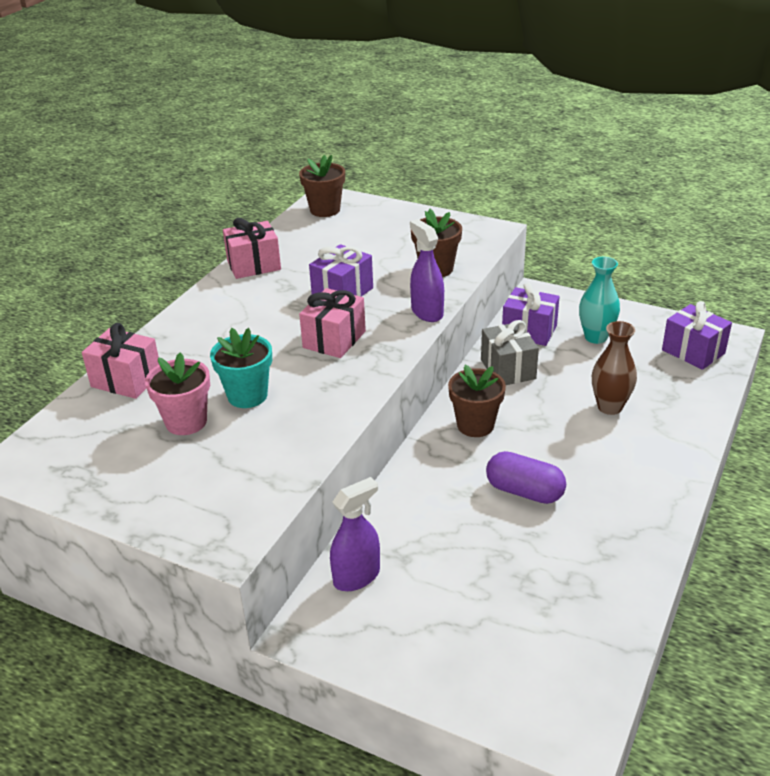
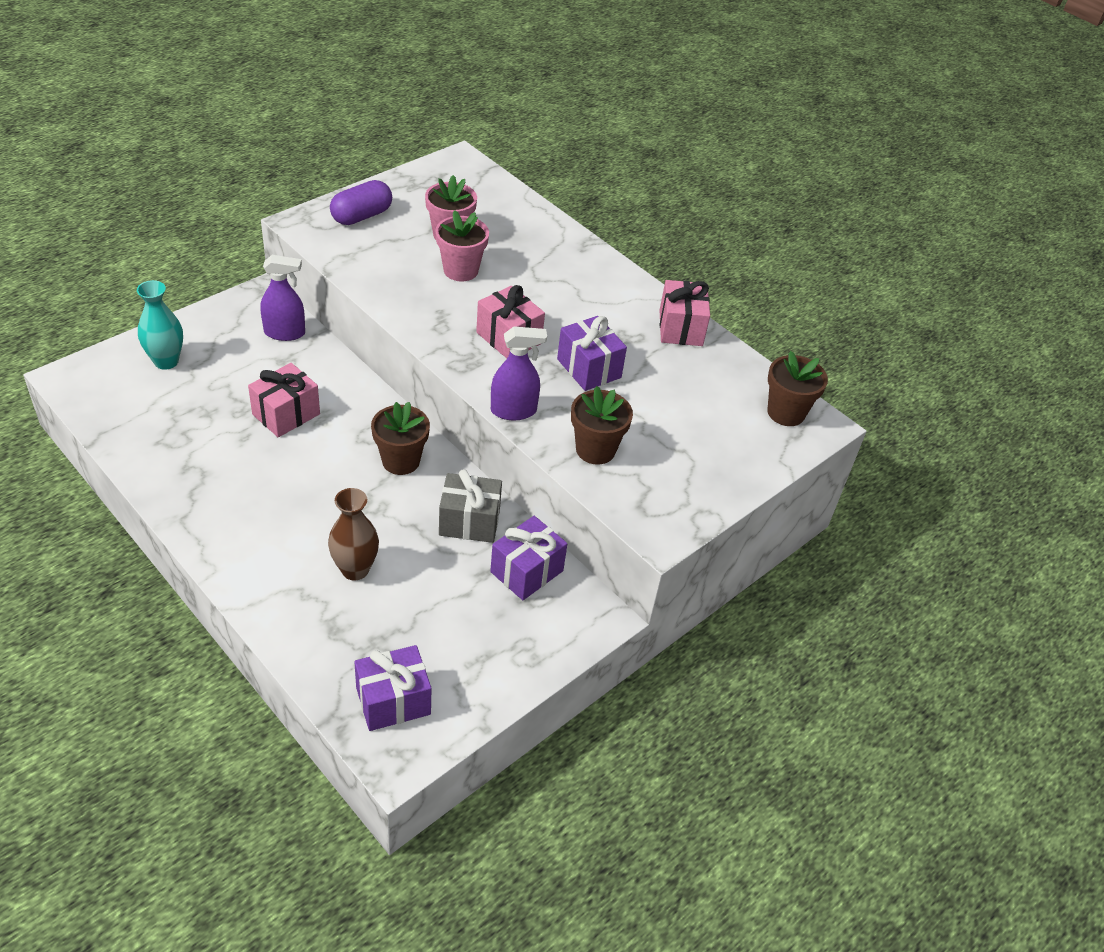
camera: 105 degrees right, 10 degrees up
pink gift [82,323,159,399] -> pink gift moved to [248,363,320,437]
turquoise flower pot [210,328,272,408] -> pink flower pot [435,210,489,282]
purple spray bottle [330,477,380,591] -> purple spray bottle turned 75 degrees counterclockwise [261,255,305,341]
purple capsule [486,451,566,504] -> purple capsule moved to [330,180,392,225]
turquoise vase [579,257,620,344] -> turquoise vase moved to [137,280,183,370]

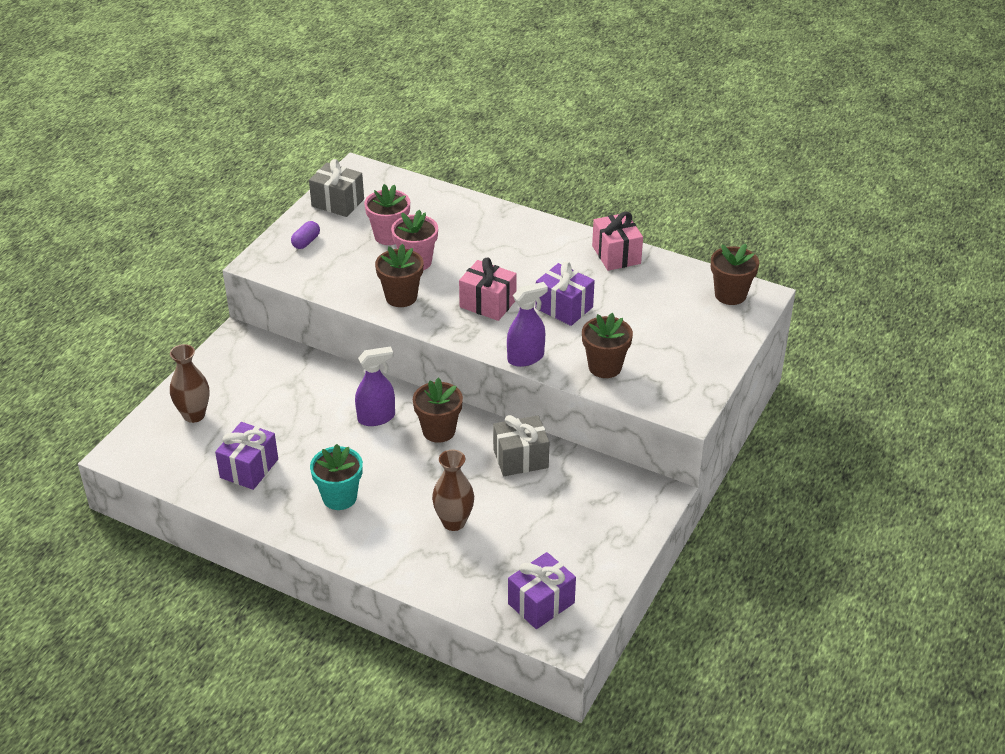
camera: 15 degrees left, 5 degrees down
turquoise vase [137,280,183,370] -> brown vase [170,344,210,423]
pink gift [248,363,320,437] -> none
purple spray bottle [261,255,305,341] -> purple spray bottle moved to [355,346,395,426]
purple capsule [330,180,392,225] -> purple capsule [291,221,320,249], size x0.61
purple gift [490,516,567,600] -> purple gift moved to [215,422,278,490]
none -> grey gift [309,159,364,217]
none -> turquoise flower pot [310,444,363,510]
none -> brown flower pot [375,244,423,307]

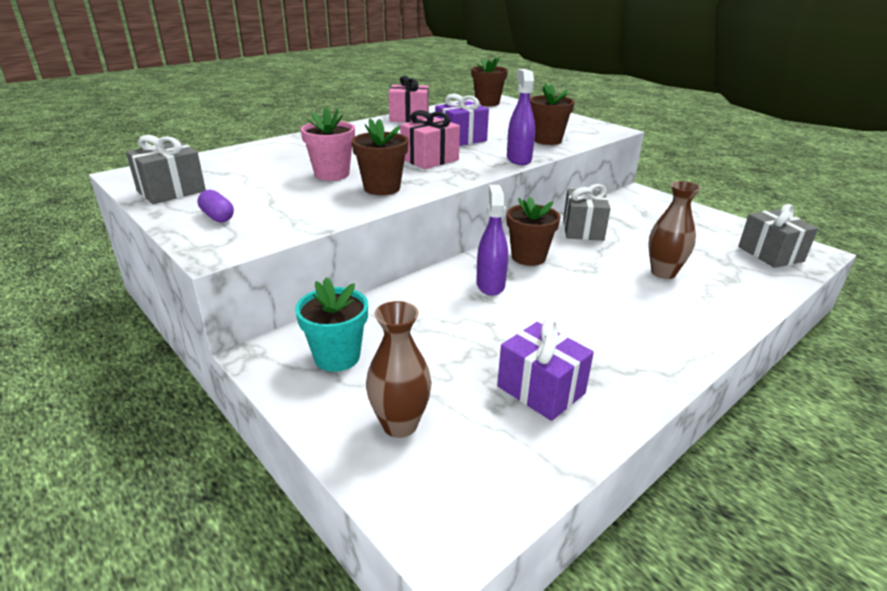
camera: 70 degrees left, 10 degrees down
turquoise flower pot [310,444,363,510] -> turquoise flower pot moved to [295,277,368,372]
pink flower pot [364,184,410,245] -> none
purple gift [508,552,576,629] -> grey gift [738,204,818,268]

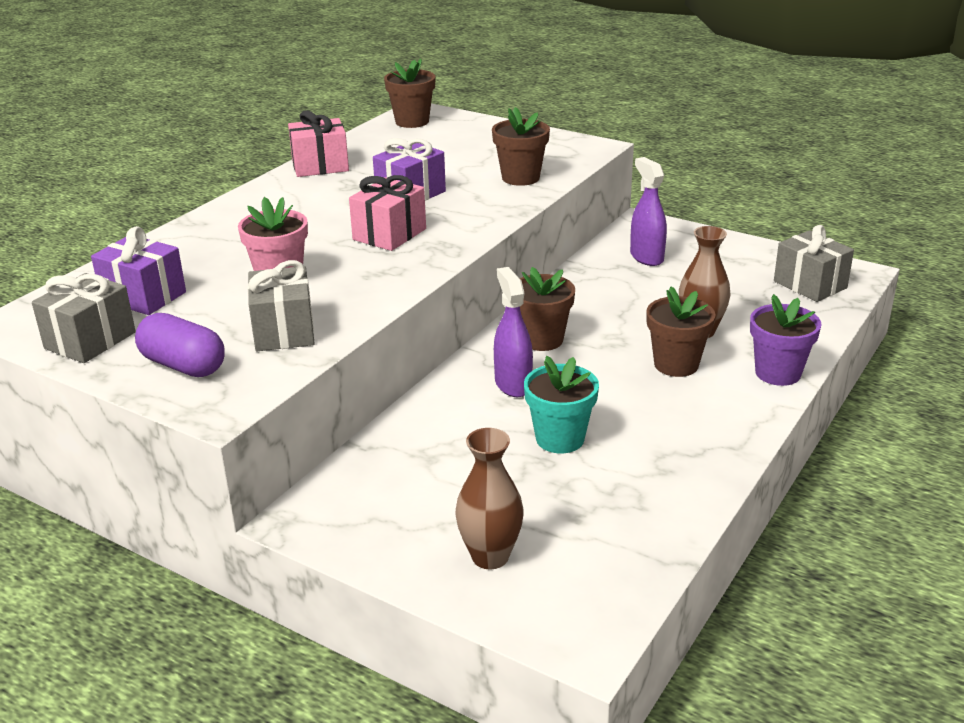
camera: 15 degrees left, 0 degrees up
purple capsule [197,190,234,222] -> purple capsule [135,313,225,377], size x1.65
turquoise flower pot [295,277,368,372] -> turquoise flower pot moved to [524,356,599,453]
brown flower pot [352,118,409,195] -> brown flower pot moved to [646,287,716,377]
purple gift [497,319,594,421] -> purple gift moved to [91,226,186,315]
purple spray bottle [507,69,535,165] -> purple spray bottle moved to [630,157,667,266]
grey gift [563,184,610,241] -> grey gift moved to [247,260,315,351]
none -> purple flower pot [750,294,821,386]

